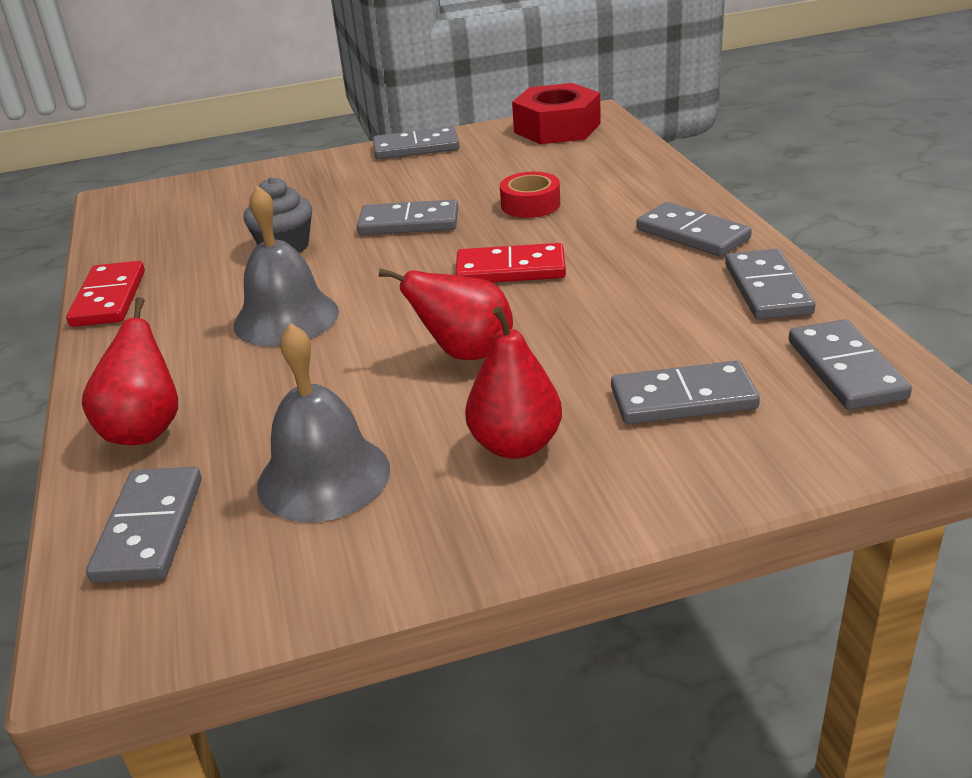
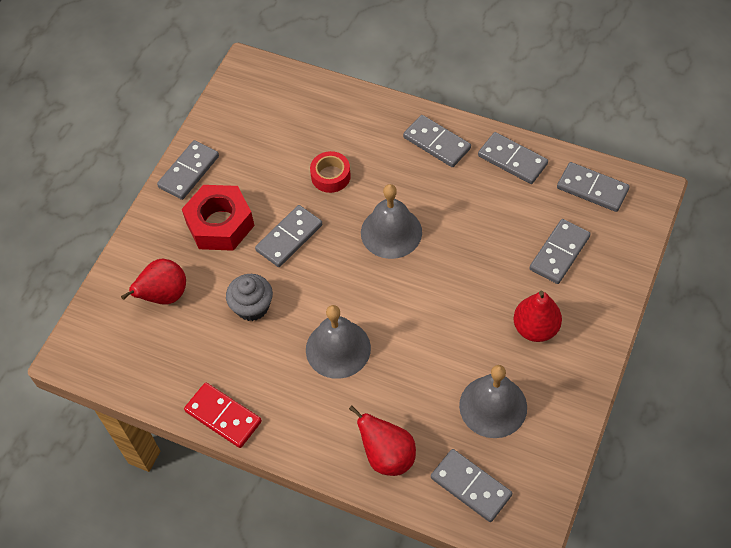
camera: 50 degrees left, 25 degrees up
red pear [379,268,513,360] -> red pear moved to [121,259,186,305]
red domino [455,243,566,282] -> grey bell [361,184,422,259]
red nut [512,83,601,144] -> red nut moved to [182,185,255,251]
grey domino [636,202,752,257] -> grey domino turned 45 degrees clockwise [403,115,471,167]

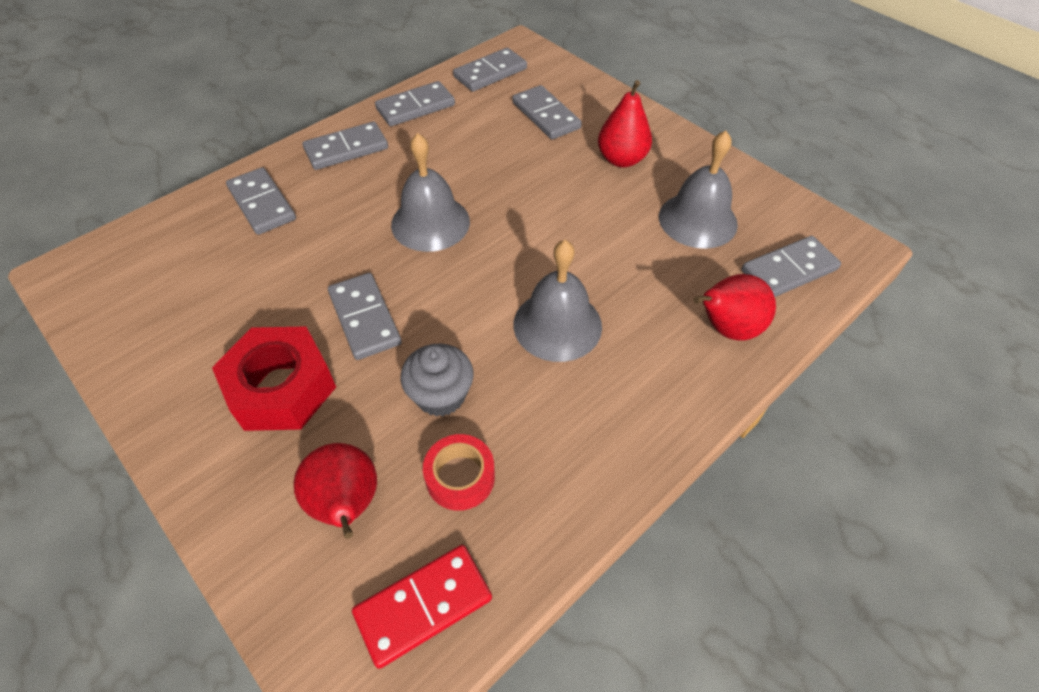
camera: 70 degrees left, 5 degrees down
grey domino [157,140,219,200] -> grey domino moved to [226,167,296,235]
red domino [184,383,262,448] -> red domino moved to [352,545,492,669]
red tape [310,151,351,193] -> red tape moved to [423,434,495,511]

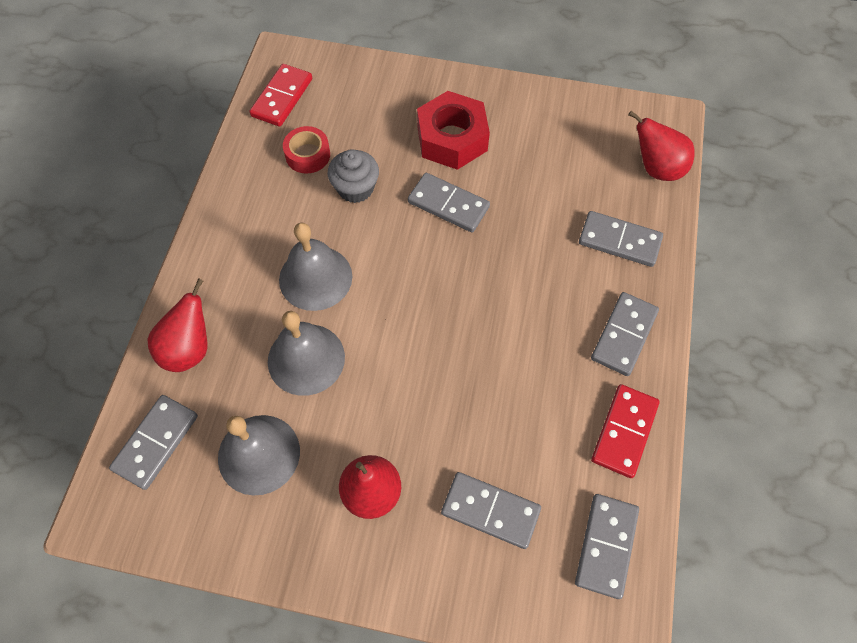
camera: 145 degrees right, 10 degrees up
red pear [294,443,377,539] -> red pear moved to [629,111,695,181]
grey domino [375,81,455,126] -> red domino [591,384,660,478]
grey bell [391,133,470,252] -> grey bell moved to [268,311,345,396]

